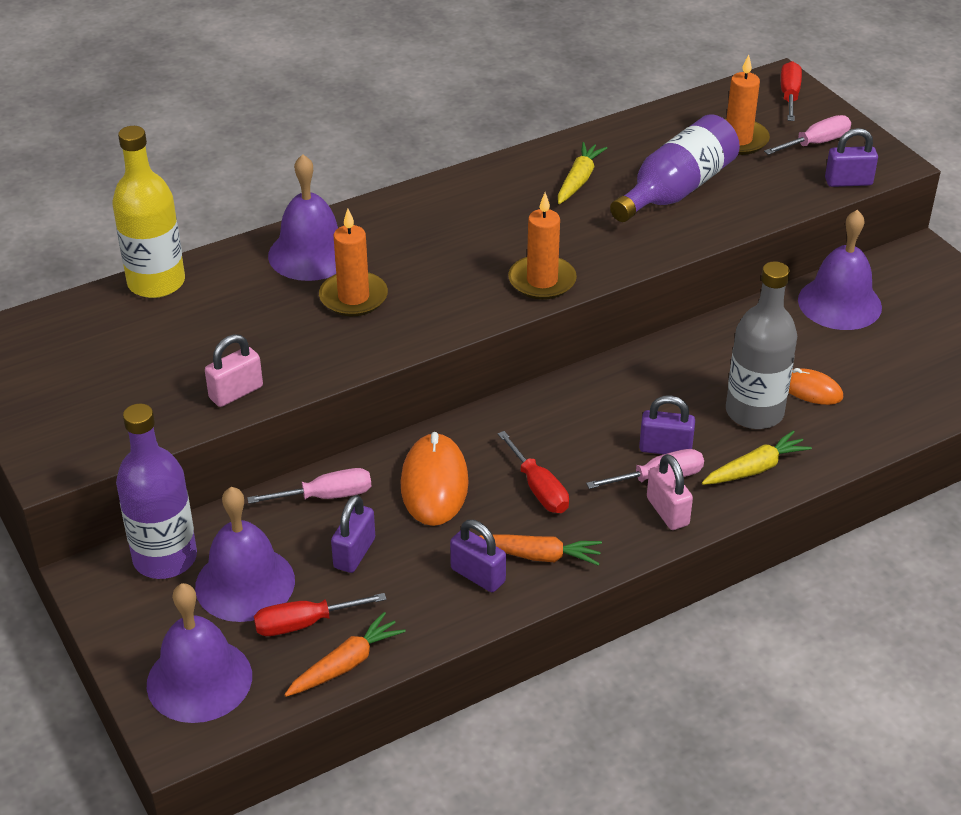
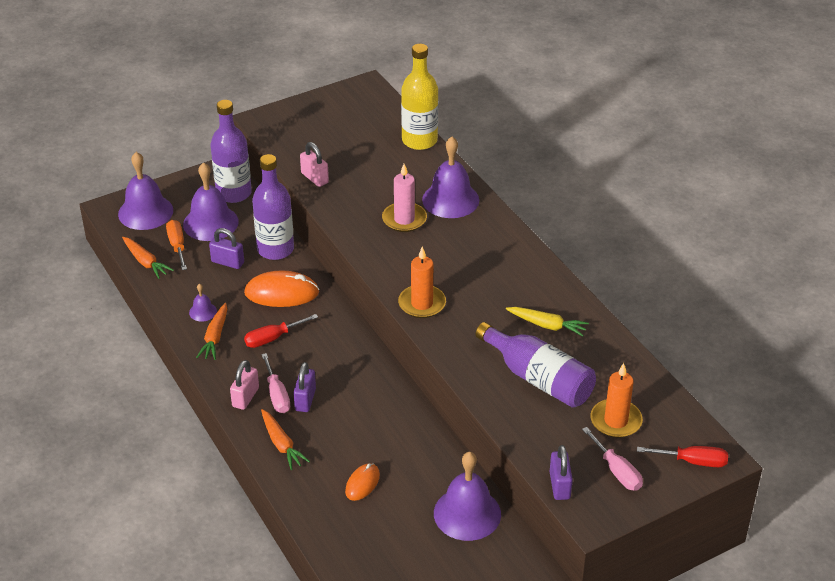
camera: 90 degrees right, 0 degrees up
pink screwdriver [247,468,371,504] -> purple bottle [252,154,294,260]
red screwdriver [254,593,387,636] -> orange screwdriver [166,220,187,270]
orange candle [319,209,388,316] -> pink candle [382,164,427,232]
purple padlock [450,520,506,592] -> purple bell [189,284,217,322]
pink padlock [647,454,693,530] -> pink padlock turned 45 degrees counterclockwise [230,360,259,410]
yellow carrot [702,430,812,485] -> orange carrot [261,409,310,470]
grey bottle [726,261,797,429] -> none

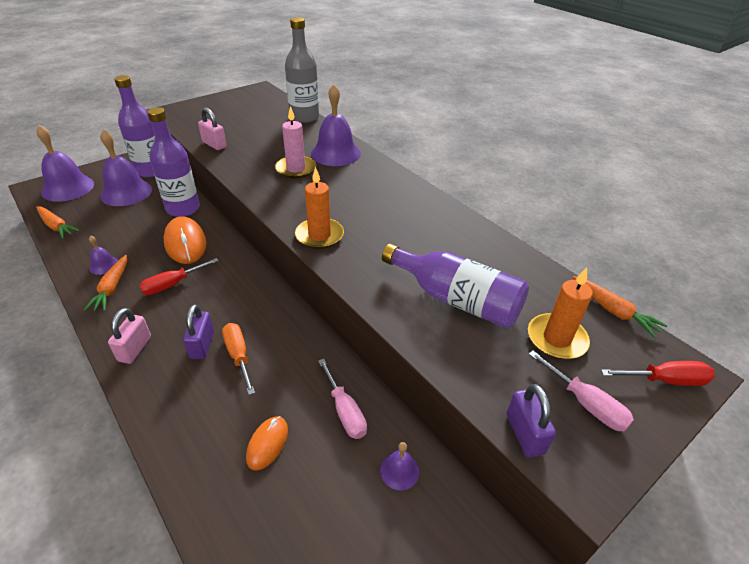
camera: 10 degrees left, 0 degrees up
orange screwdriver [166,220,187,270] -> orange screwdriver moved to [222,323,255,395]
purple padlock [209,228,244,269] -> none
orange mouse [244,271,319,307] -> orange mouse turned 75 degrees clockwise [163,216,206,264]
orange carrot [261,409,310,470] -> orange carrot moved to [572,276,667,338]
pink screwdriver [262,353,290,413] -> pink screwdriver moved to [318,359,367,439]
yellow bottle [401,44,438,150] -> grey bottle [285,17,319,123]
purple bell [434,452,501,541] -> purple bell [380,442,419,491], size x0.47
yellow carrot [506,307,589,337] -> none

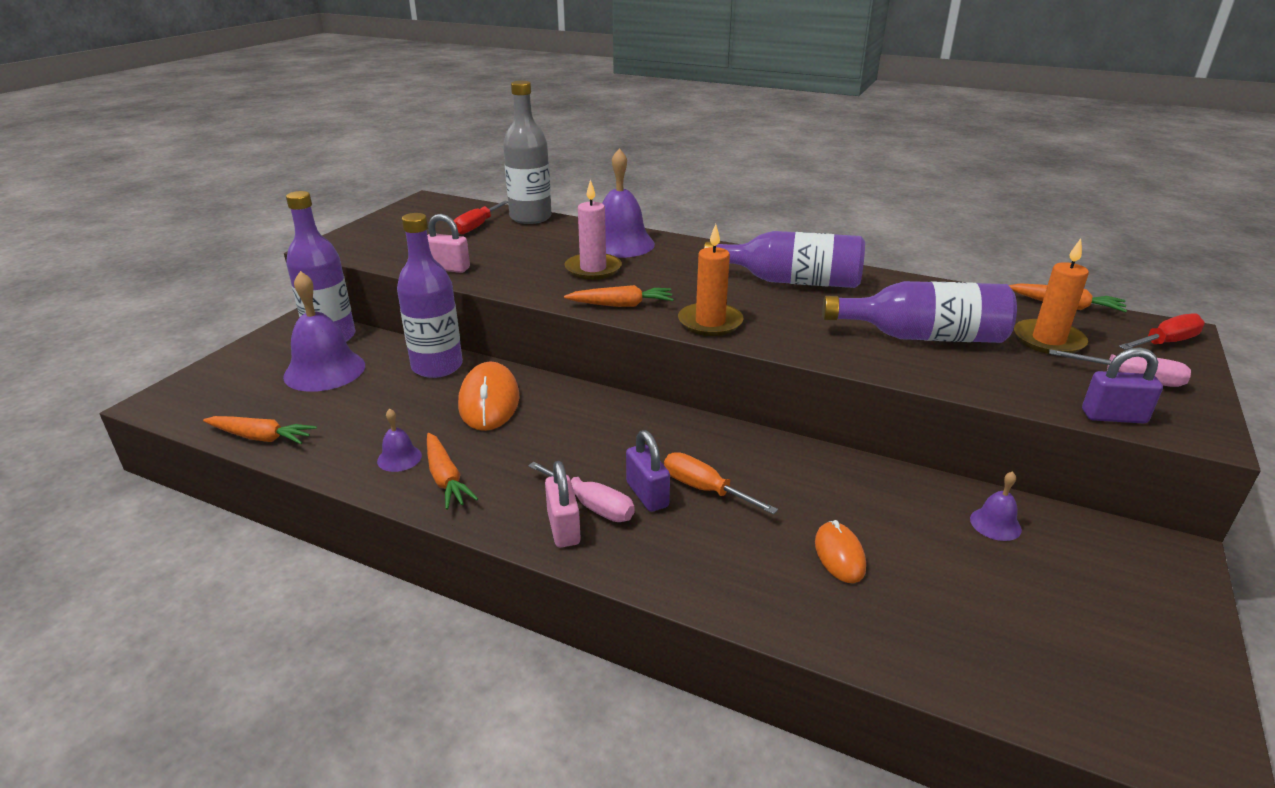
camera: 25 degrees left, 10 degrees down
purple bell [37,125,94,202] -> none
red screwdriver [139,258,219,295] -> red screwdriver moved to [453,201,508,234]
orange mouse [163,216,206,264] -> orange mouse turned 45 degrees clockwise [458,362,519,431]
pink screwdriver [318,359,367,439] -> pink screwdriver moved to [528,462,635,522]
purple padlock [507,384,556,458] -> purple padlock turned 45 degrees counterclockwise [1082,347,1163,423]
none -> orange carrot [564,285,674,307]
none -> purple bottle [704,231,865,288]

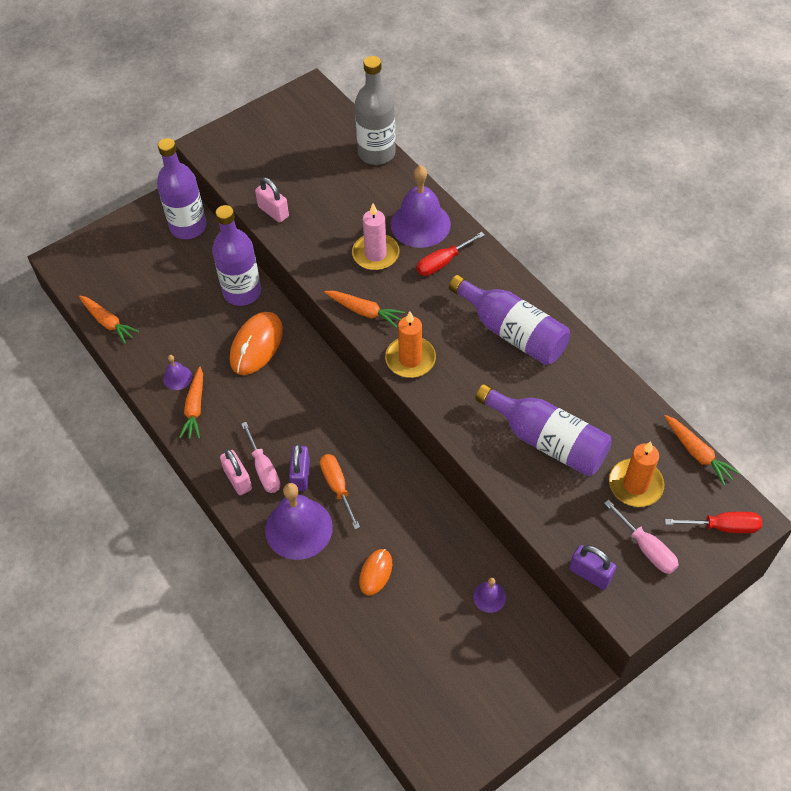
camera: 30 degrees right, 25 degrees up
purple bell [283,271,365,392] -> purple bell moved to [265,483,333,560]
red screwdriver [453,201,508,234] -> red screwdriver moved to [416,232,485,276]
pink padlock [545,461,581,547] -> pink padlock turned 45 degrees counterclockwise [220,449,252,495]

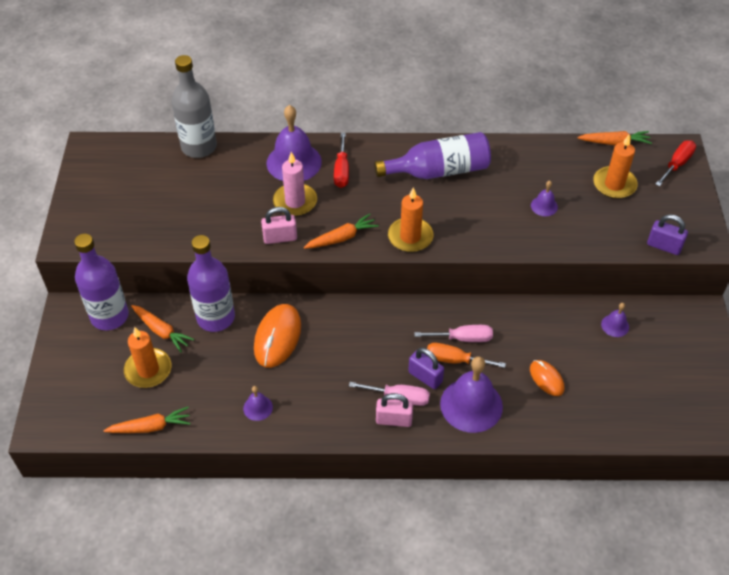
camera: 55 degrees left, 5 degrees down
orange carrot [179,366,203,439] -> orange carrot moved to [131,305,194,352]
orange mouse [230,312,283,375] -> orange mouse turned 45 degrees clockwise [254,304,301,368]
pink padlock [255,178,289,223] -> pink padlock moved to [261,207,297,244]
purple bottle [475,384,612,476] -> purple bell [531,181,558,216]
purple padlock [569,545,616,590] -> purple padlock turned 45 degrees clockwise [647,214,688,255]
pink screwdriver [604,500,679,574] -> pink screwdriver moved to [414,325,493,342]
none -> orange candle [124,327,171,388]

